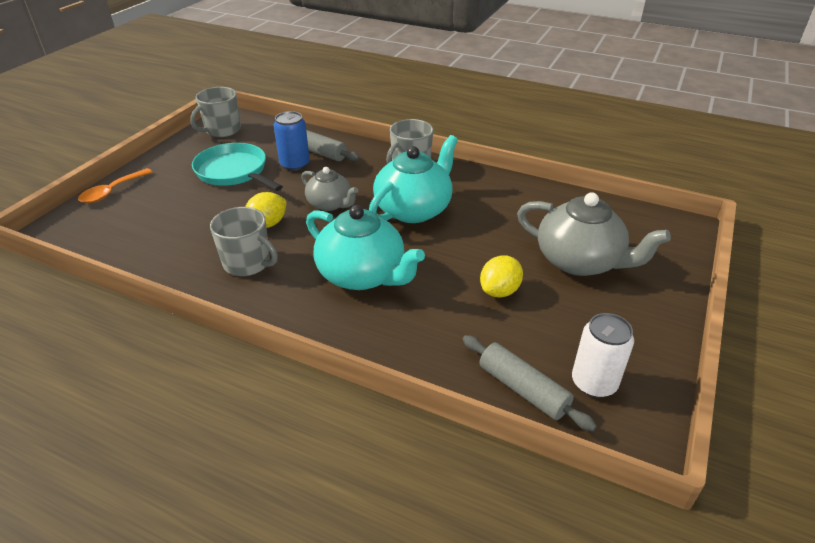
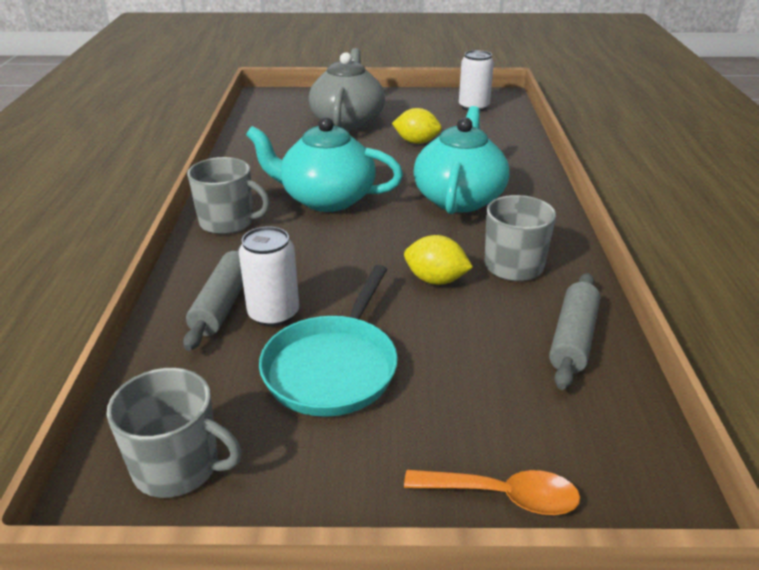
camera: 115 degrees left, 5 degrees down
blue can [274,111,310,171] -> white can [239,227,299,327]
grey teapot [301,167,358,211] -> none
grey rolling pin [463,335,597,432] -> grey rolling pin moved to [549,273,600,390]

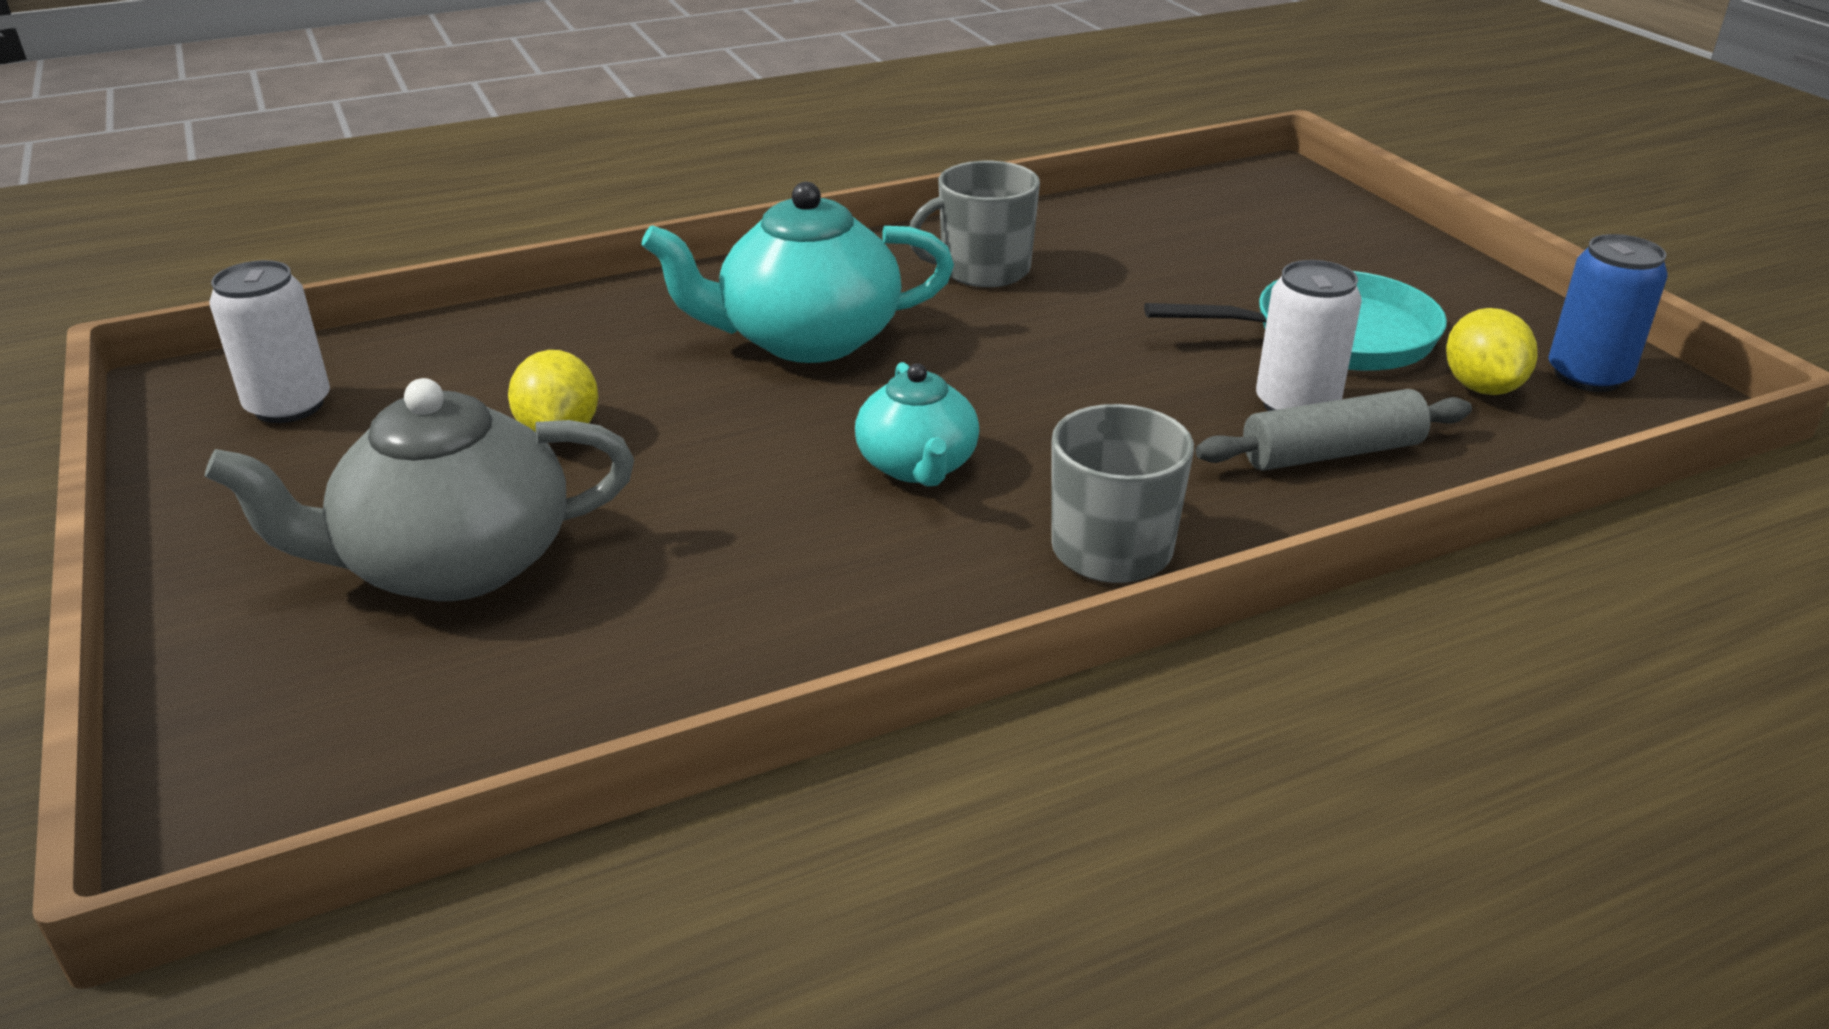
camera: 115 degrees left, 0 degrees up
grey mug [107,368,242,498] -> blue can [1548,234,1668,392]
turquoise teapot [246,117,403,212] -> turquoise teapot [855,362,979,487], size x0.60
yellow lemon [404,235,473,285] -> yellow lemon moved to [1446,308,1538,395]
orange spoon [404,470,580,515] -> none
grey rolling pin [549,273,600,390] -> none

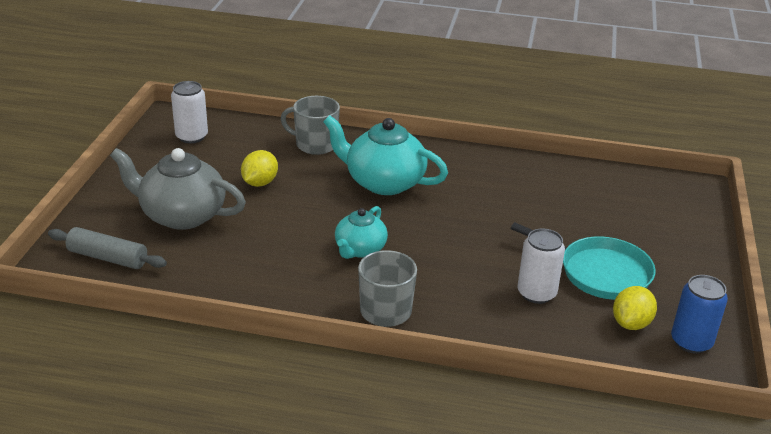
camera: 35 degrees right, 0 degrees up
grey mug [909,161,1040,287] -> grey mug moved to [281,96,340,155]
grey rolling pin [1195,389,1472,471] -> grey rolling pin moved to [48,227,167,269]

